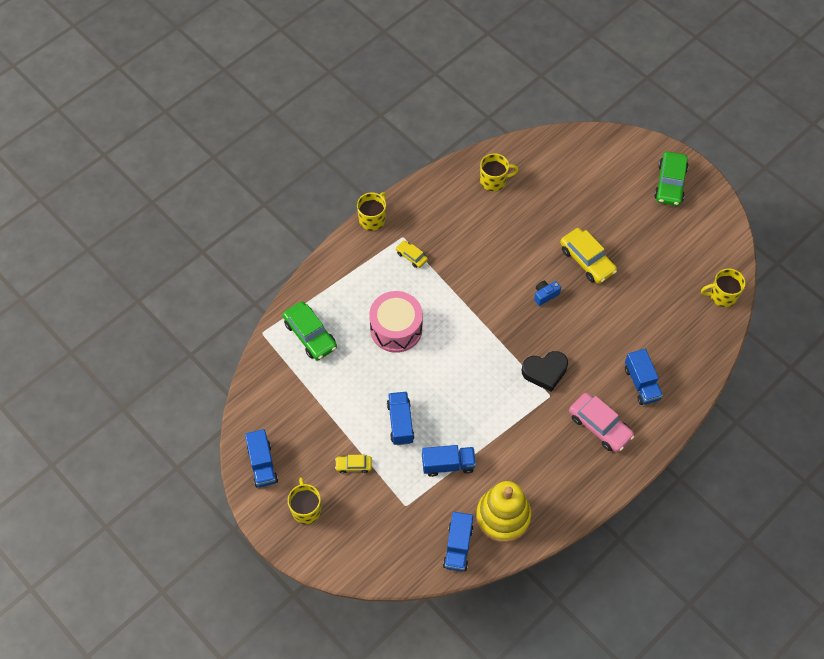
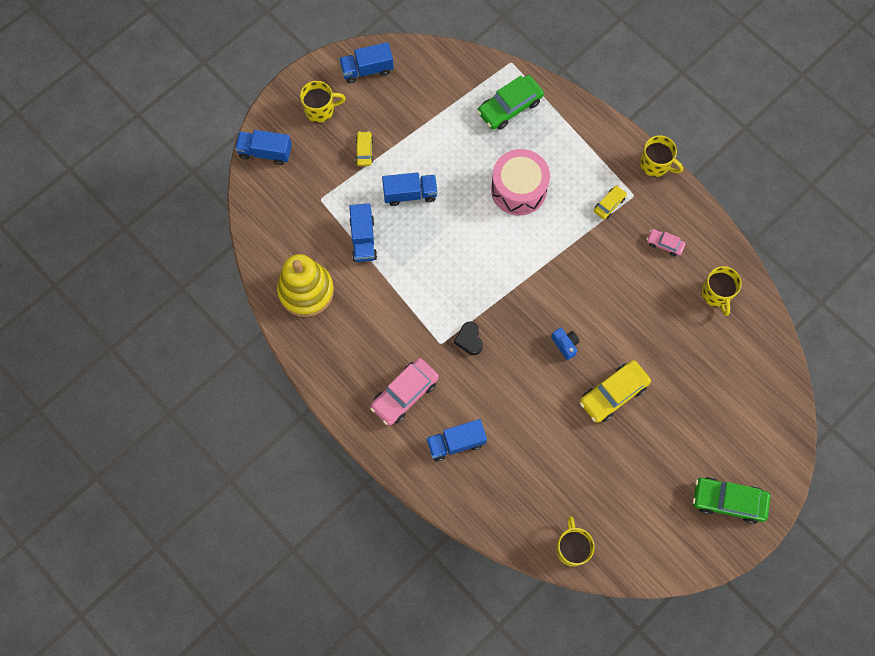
camera: 90 degrees right, 10 degrees up
blue truck [443,512,473,572] -> blue truck moved to [235,130,292,165]
black heart [522,351,568,392] -> black heart [454,322,483,355], size x0.65
none -> pink car [646,229,686,256]

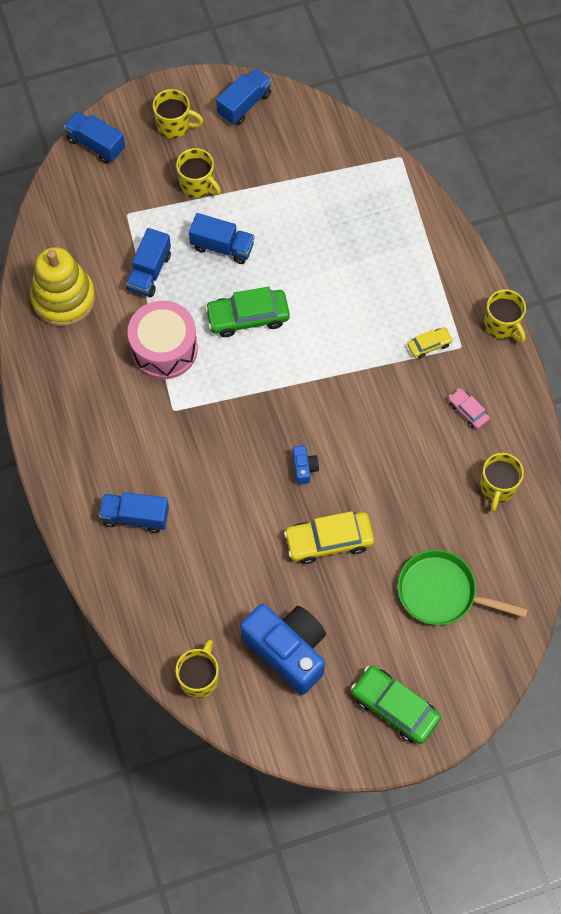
camera: 25 degrees right, 5 degrees down
blue truck [339,42,394,83] -> blue truck turned 120 degrees clockwise [216,68,272,125]
yellow car [355,131,373,166] -> yellow mug [176,148,221,198]
pink car [370,358,439,426] -> none
black heart [454,322,483,355] -> none
green car [477,75,544,130] -> green car moved to [205,287,290,337]
pink drum [491,149,550,215] -> pink drum moved to [128,301,198,379]
none -> blue camera [240,604,326,695]
none -> green pan [398,550,528,625]

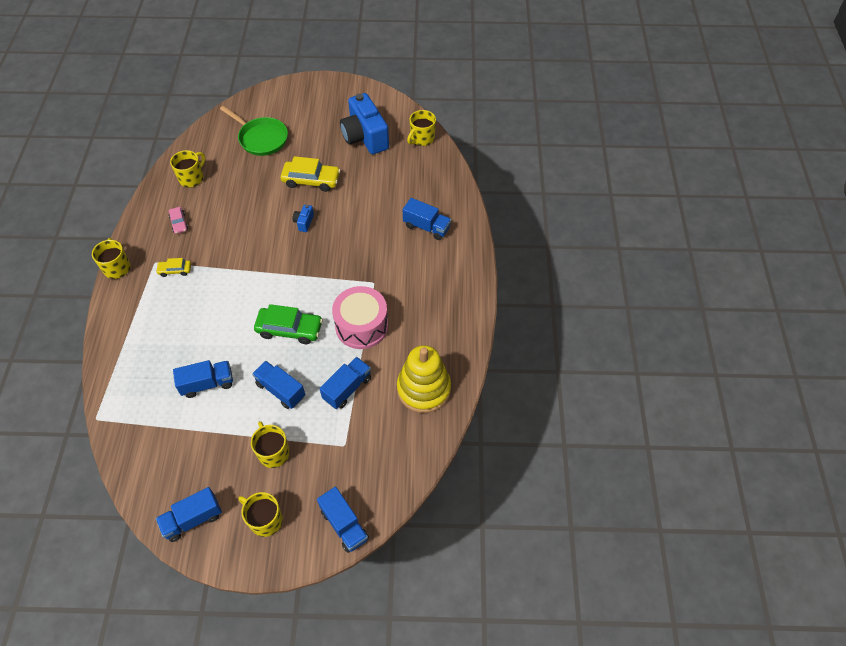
camera: 160 degrees left, 10 degrees down
green car [351,666,441,744] -> none
none -> blue truck [173,360,233,398]

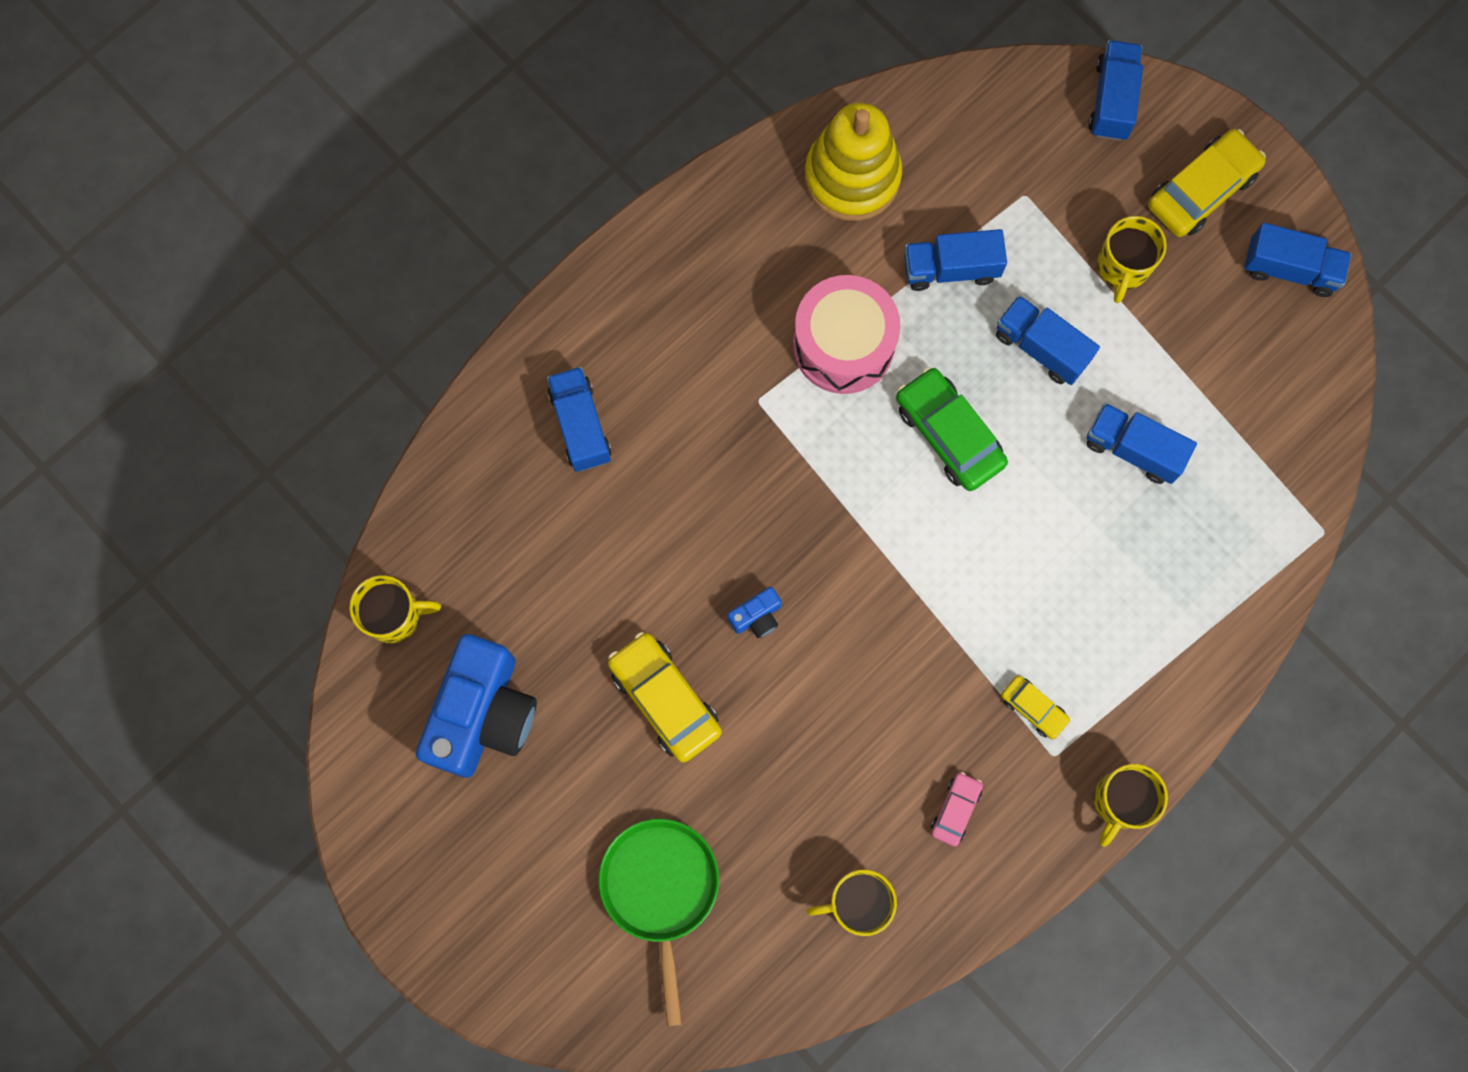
camera: 135 degrees left, 20 degrees up
yellow mug [238,492,283,537] -> yellow car [1148,129,1266,237]
blue truck [252,361,305,409] -> blue truck turned 135 degrees clockwise [996,295,1100,385]

